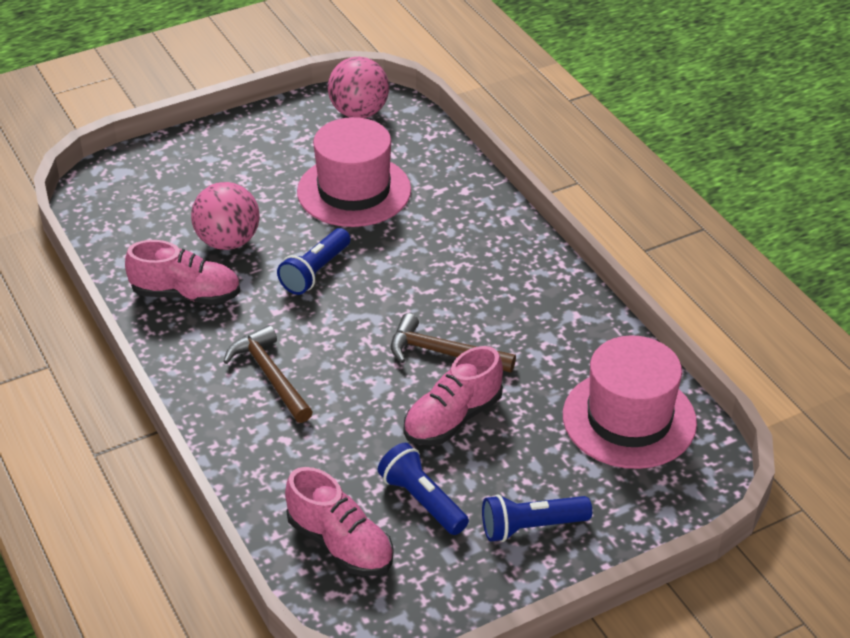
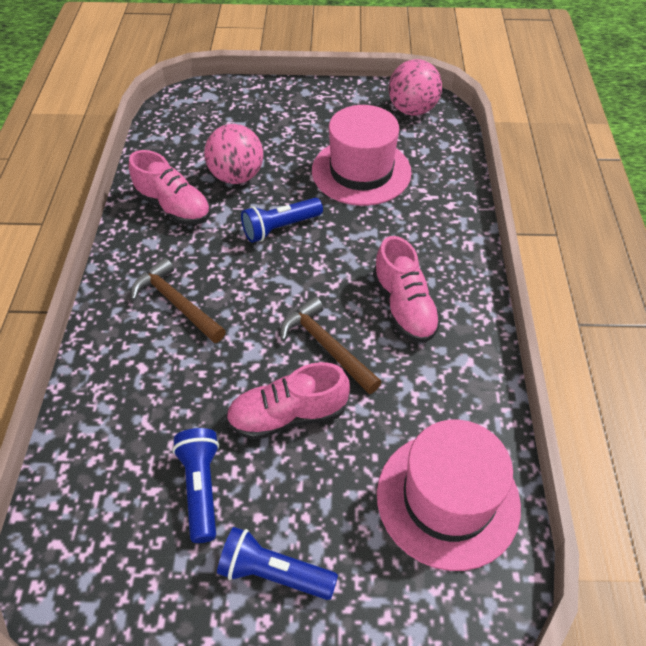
camera: 30 degrees right, 10 degrees up
brown hammer [223,325,313,423] -> brown hammer turned 45 degrees counterclockwise [131,258,226,343]
pink shoe [285,467,393,576] -> pink shoe moved to [373,236,441,343]

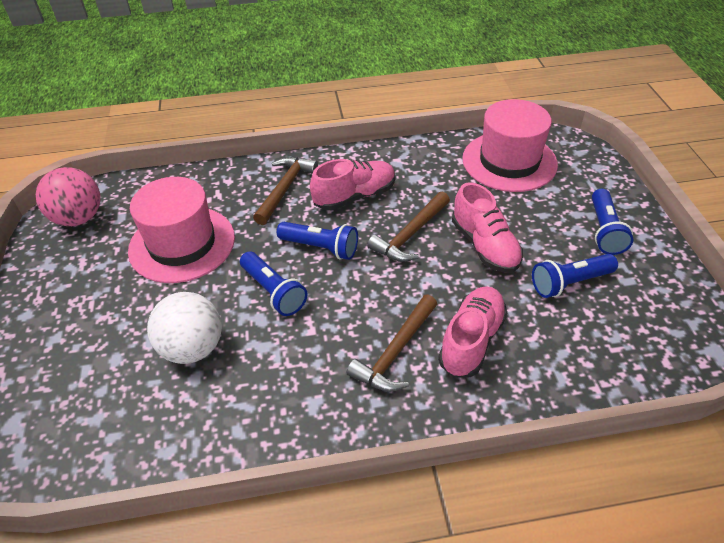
camera: 100 degrees left, 5 degrees down
pink shoe [129,150,211,225] -> pink shoe moved to [438,286,507,378]
pink ball [204,124,263,184] -> white ball [147,292,222,364]
none -> brown hammer [253,157,318,225]
none -> blue flashlight [277,222,358,260]

